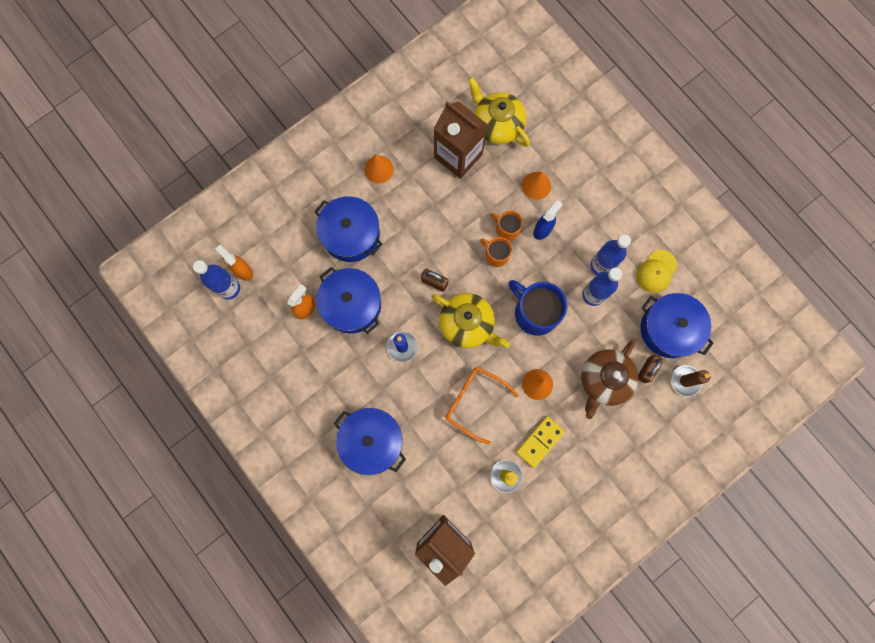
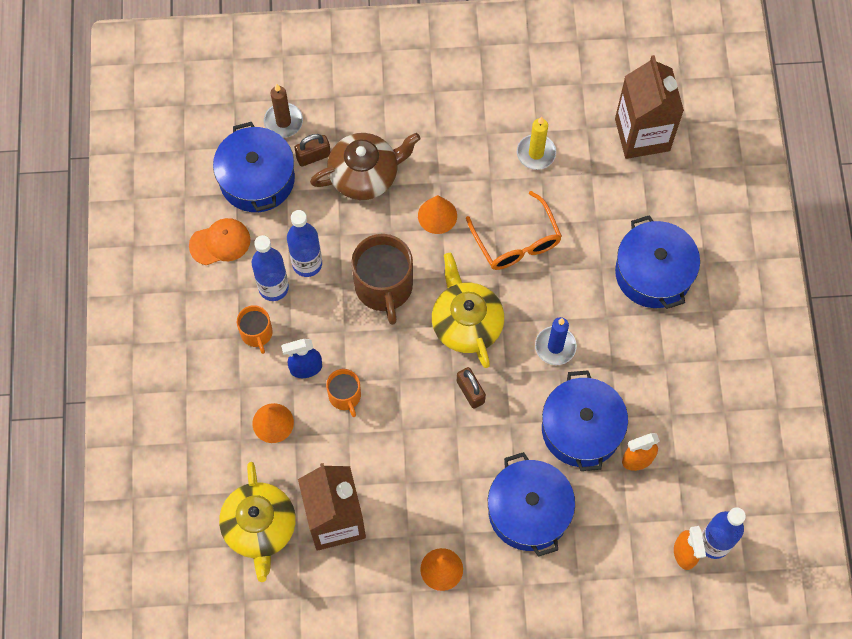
camera: 145 degrees left, 10 degrees down
orange mug [480,237,512,267] -> orange mug moved to [237,305,273,354]
blue mug [508,280,568,336] -> brown mug [351,234,413,325]
yellow domino [516,416,565,468] -> none
yellow cap [636,250,678,293] -> orange cap [189,218,250,265]

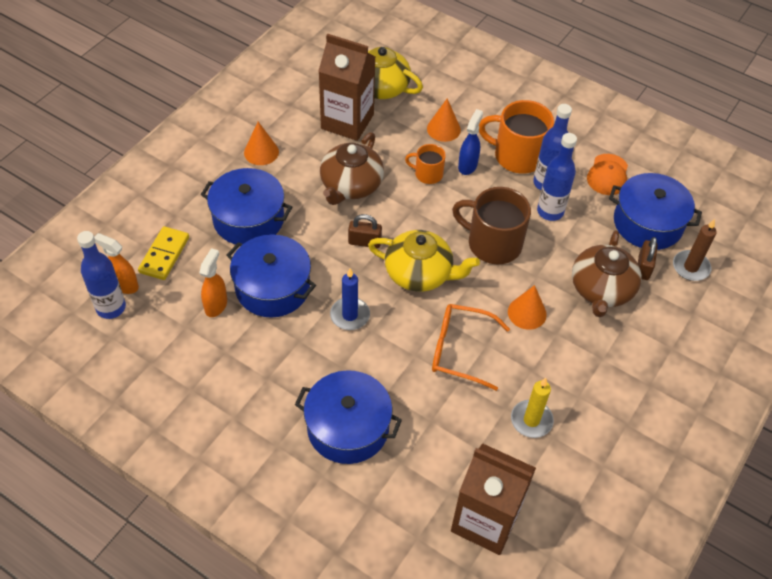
camera: 125 degrees right, 15 degrees down
orange mug [237,305,273,354] -> orange mug [479,100,554,174], size x1.83
none -> yellow domino [138,226,189,280]
none -> brown teapot [320,132,384,205]

